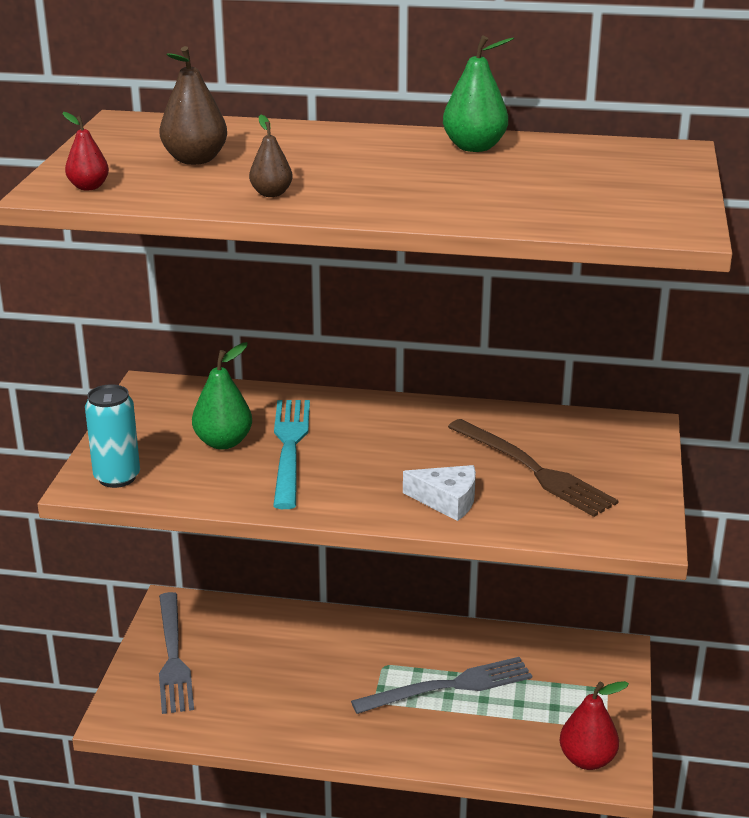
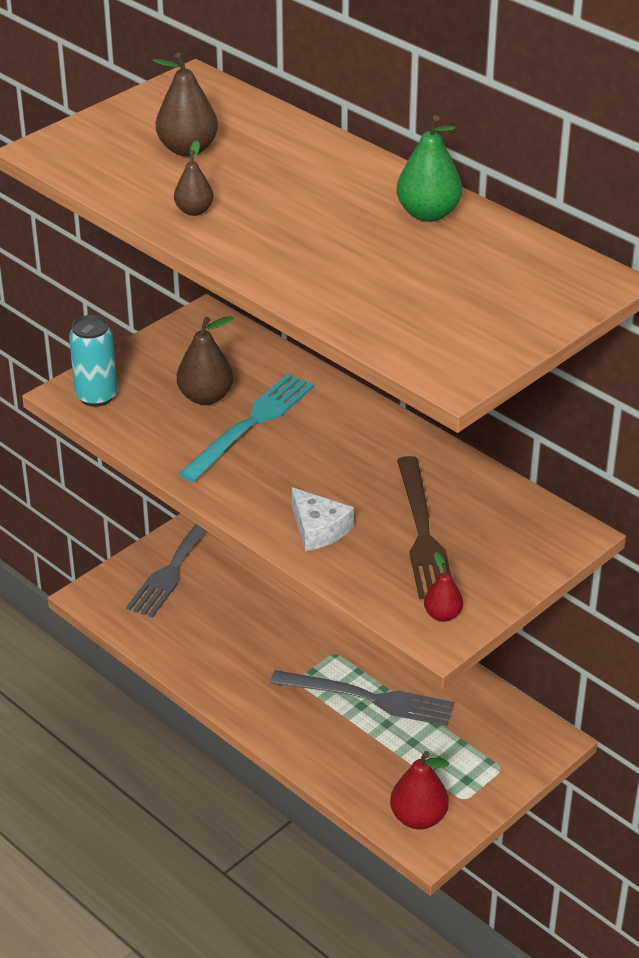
camera: 35 degrees right, 10 degrees up
red pear [63,112,109,191] -> red pear moved to [424,552,463,622]
green pear [192,342,252,449] -> brown pear [177,316,233,405]

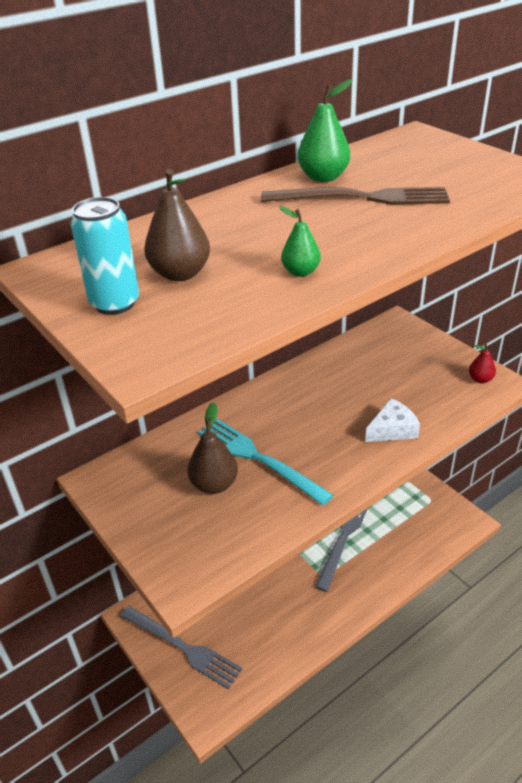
camera: 80 degrees left, 0 degrees up
turquoise can [69,315,117,407] -> turquoise can moved to [71,197,139,315]
brown pear [174,140,214,216] -> green pear [280,206,321,277]
red pear [390,751,449,830] -> none
brown fork [397,456,452,599] -> brown fork moved to [261,187,450,205]

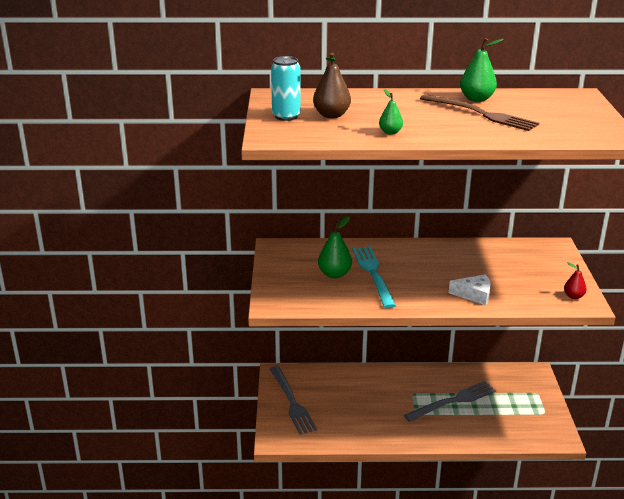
camera: 35 degrees right, 10 degrees down
brown pear [187,402,238,494] -> green pear [318,216,352,278]

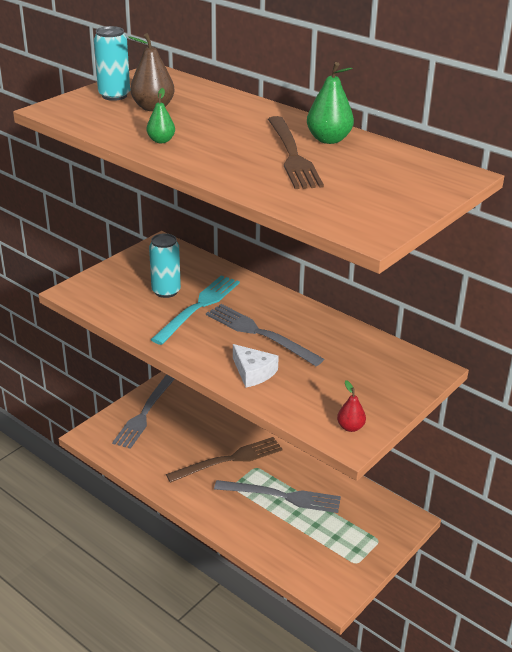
camera: 40 degrees right, 5 degrees up
green pear [318,216,352,278] -> turquoise can [149,233,181,298]
none -> brown fork [166,437,283,483]
none -> grey fork [206,304,324,366]

